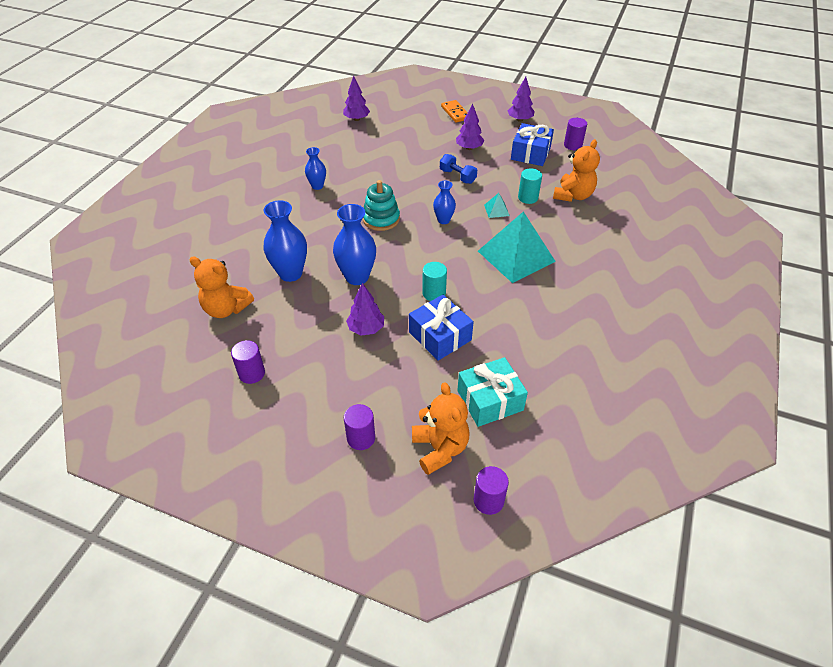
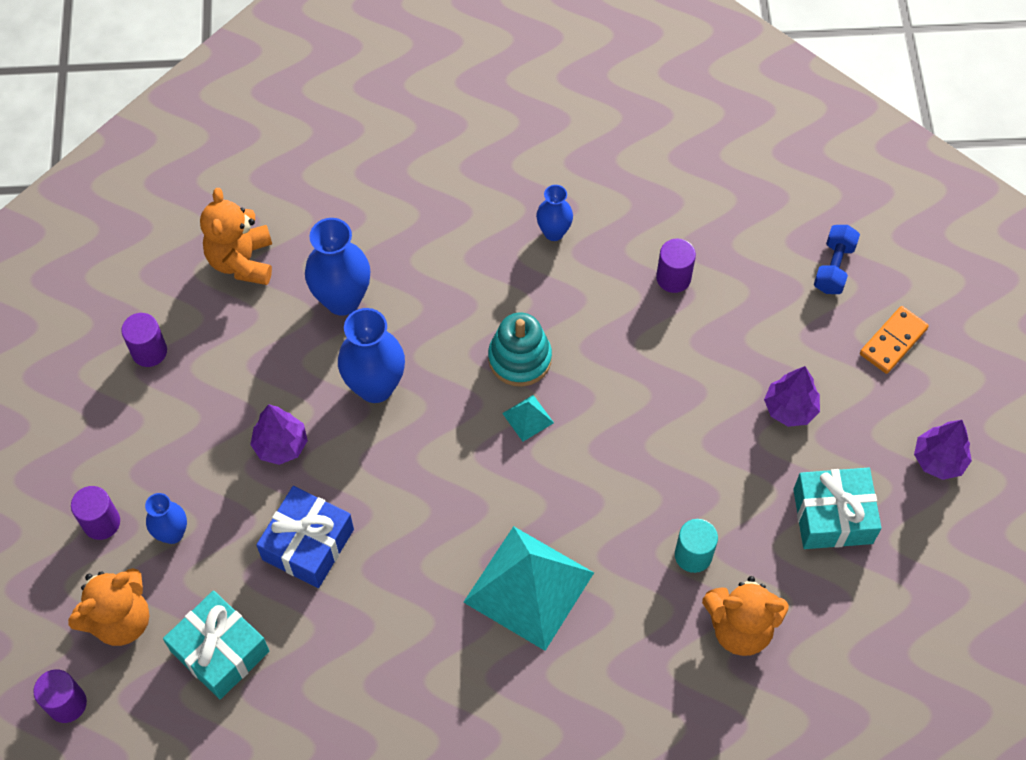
camera: 65 degrees right, 15 degrees up
purple tree [343,76,370,121] -> none
turquoise cylinder [422,262,447,301] -> none
blue vase [433,181,456,224] -> blue vase moved to [145,493,187,544]
blue dumbbell [440,154,477,184] -> blue dumbbell moved to [814,225,860,294]
turquoise pyramid [484,193,510,218] -> turquoise pyramid moved to [502,395,554,441]
blue gift [511,123,554,166] -> turquoise gift [793,468,882,549]
purple cylinder [564,118,587,150] -> purple cylinder moved to [656,239,696,293]

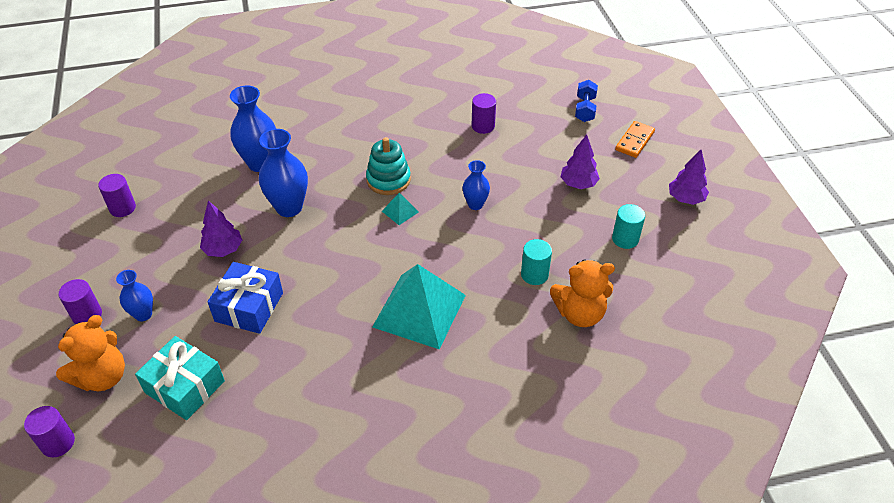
camera: 10 degrees left, 15 degrees down
orange teddy bear [200,188,272,285] -> none
blue vase [536,185,573,241] -> blue vase moved to [462,160,490,210]
turquoise gift [793,468,882,549] -> turquoise cylinder [612,204,645,249]

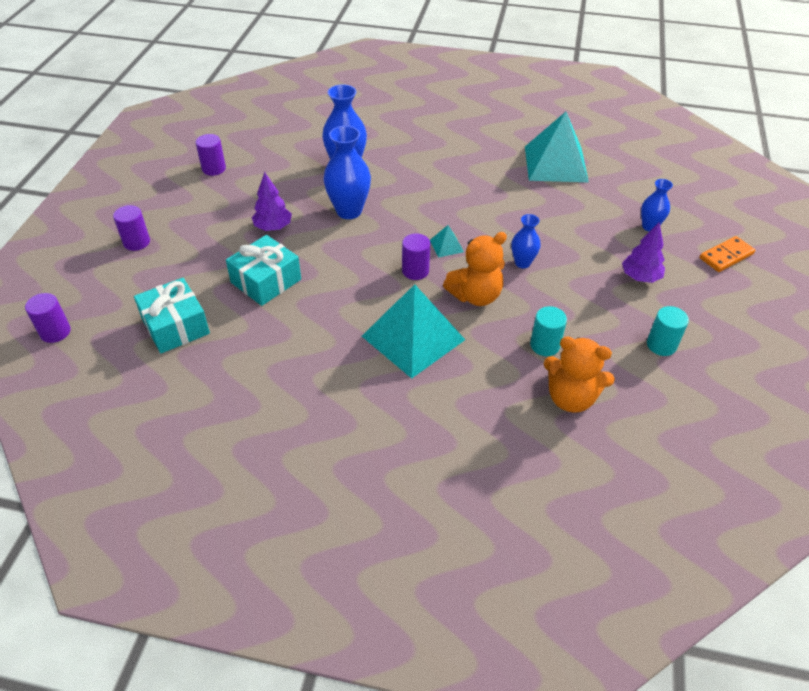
camera: 25 degrees right, 0 degrees up
orange teddy bear [56,315,125,391] -> orange teddy bear moved to [443,232,507,306]
blue vase [116,270,153,321] -> blue vase moved to [641,179,673,232]
blue gift [208,262,283,334] -> turquoise gift [226,235,301,306]
turquoise stacking toy [366,137,411,195] -> none
purple cylinder [472,93,496,134] -> purple cylinder moved to [402,233,430,280]
blue dumbbell [575,80,598,122] -> none
purple tree [669,150,709,205] -> none
none -> turquoise pyramid [525,112,589,182]

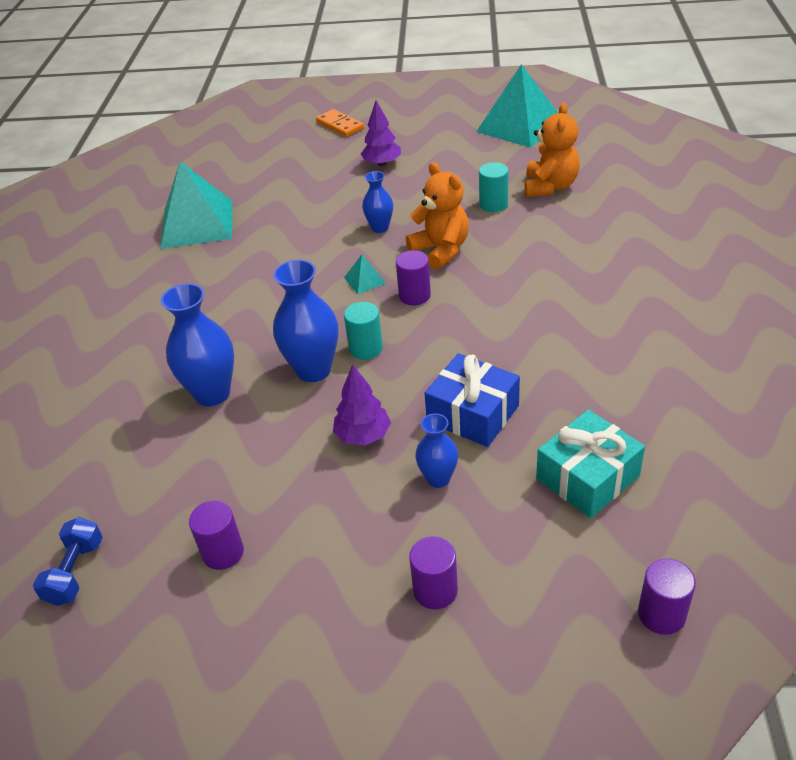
camera: 95 degrees left, 5 degrees down
turquoise gift [226,235,301,306] -> blue gift [425,353,520,447]
turquoise pyramid [362,284,465,378] -> turquoise pyramid moved to [476,64,558,148]
blue vase [641,179,673,232] -> blue vase moved to [415,413,458,488]
turquoise cylinder [647,306,689,356] -> turquoise cylinder moved to [344,302,383,360]
none -> blue dumbbell [33,517,103,606]

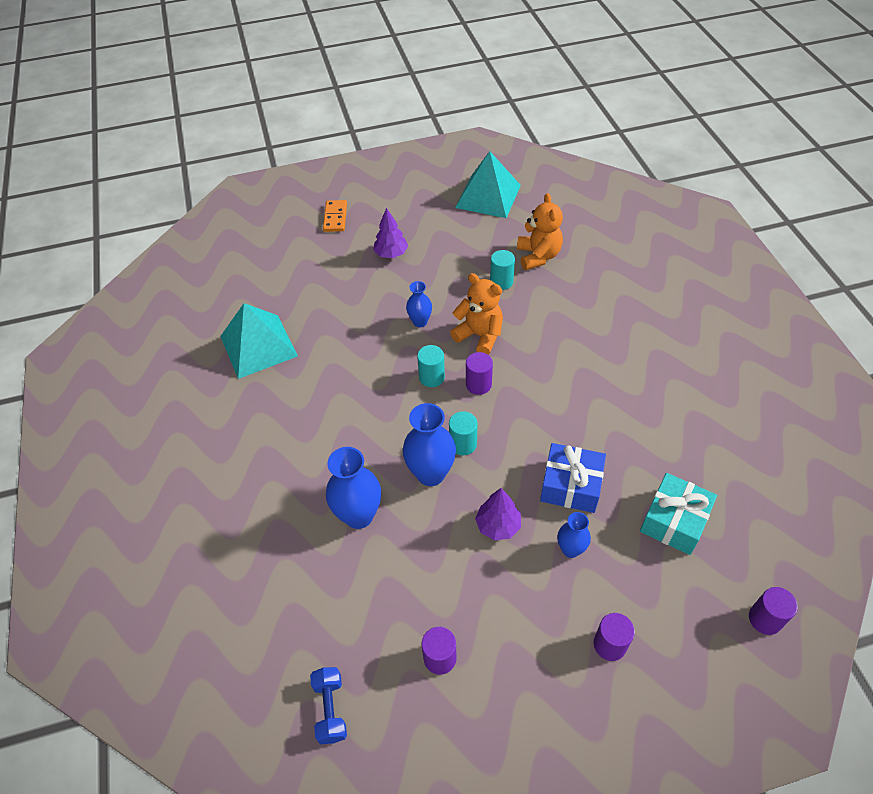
camera: 20 degrees left, 10 degrees up
orange domino [316,109,364,137] -> orange domino turned 60 degrees clockwise [323,200,347,232]
turquoise pyramid [344,254,387,294] -> turquoise cylinder [417,345,445,387]

